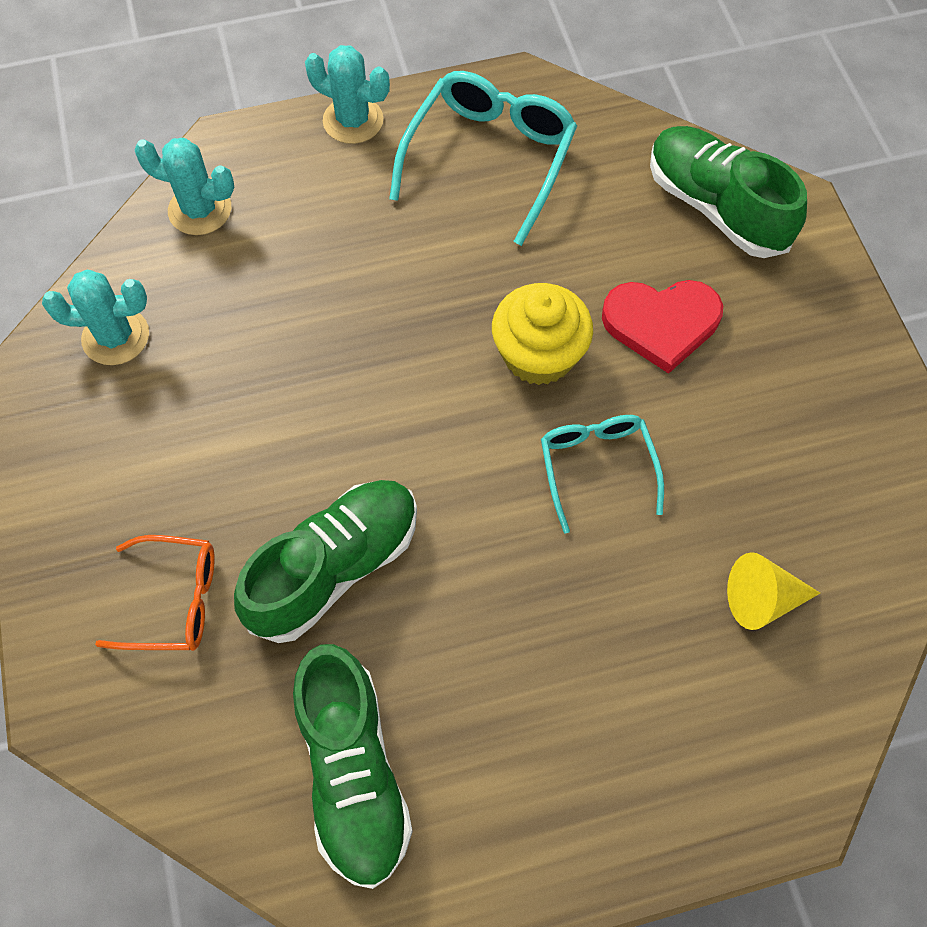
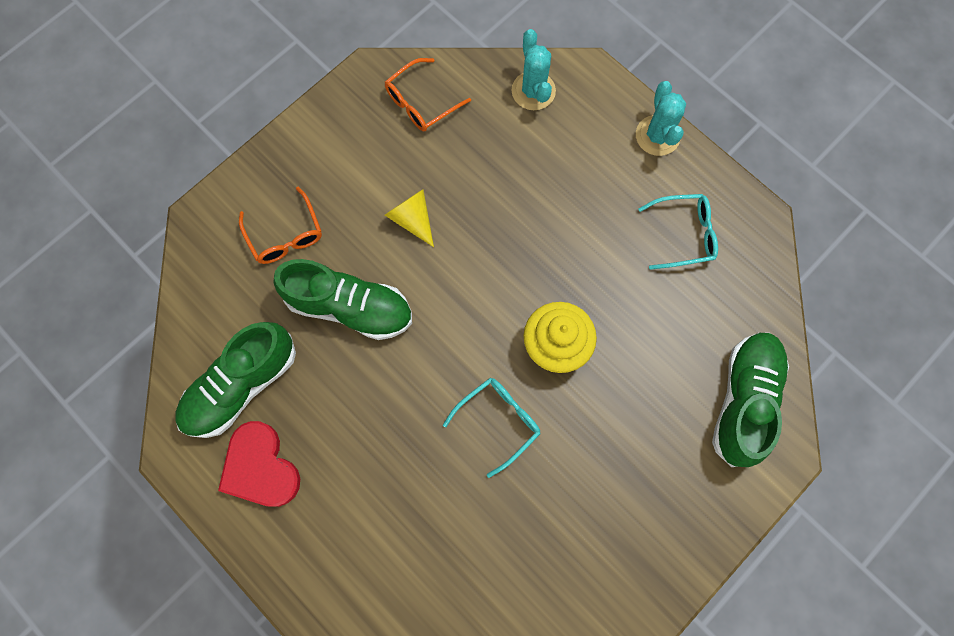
camera: 60 degrees right, 10 degrees up
turquoise cactus [42,270,149,365] -> orange glasses [385,58,471,132]
turquoise glasses [389,71,577,246] -> turquoise glasses [638,194,718,270], size x0.62
red heart [602,280,723,374] -> red heart moved to [218,421,300,507]
yellow cone [727,552,820,630] -> yellow cone moved to [385,189,434,247]

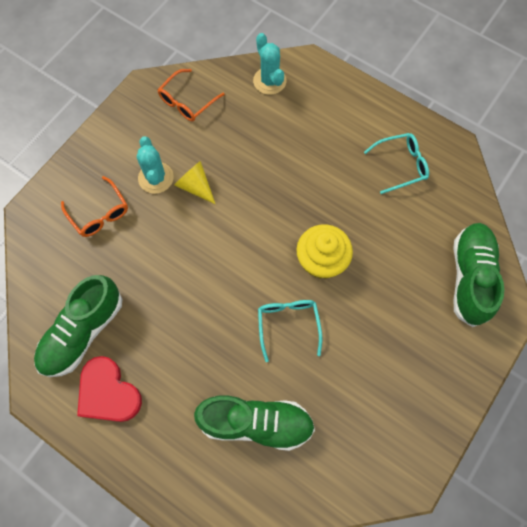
camera: 10 degrees left, 5 degrees down
green shoe [273,259,412,340] -> green shoe moved to [194,395,315,451]
turquoise glasses [443,378,541,478] -> turquoise glasses turned 45 degrees counterclockwise [258,300,322,362]
turquoise cactus [636,81,686,156] -> turquoise cactus moved to [137,136,174,194]

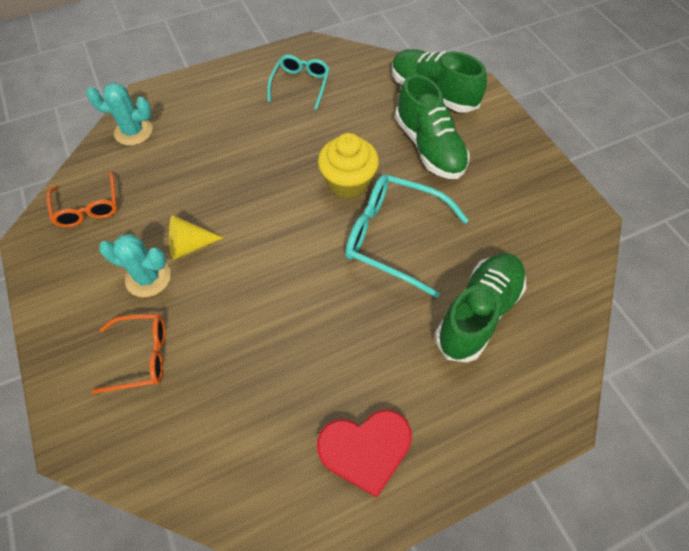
camera: 60 degrees left, 10 degrees down
green shoe [34,275,122,377] -> green shoe moved to [395,74,470,179]
turquoise glasses [258,300,322,362] -> turquoise glasses [345,175,469,298], size x1.61

